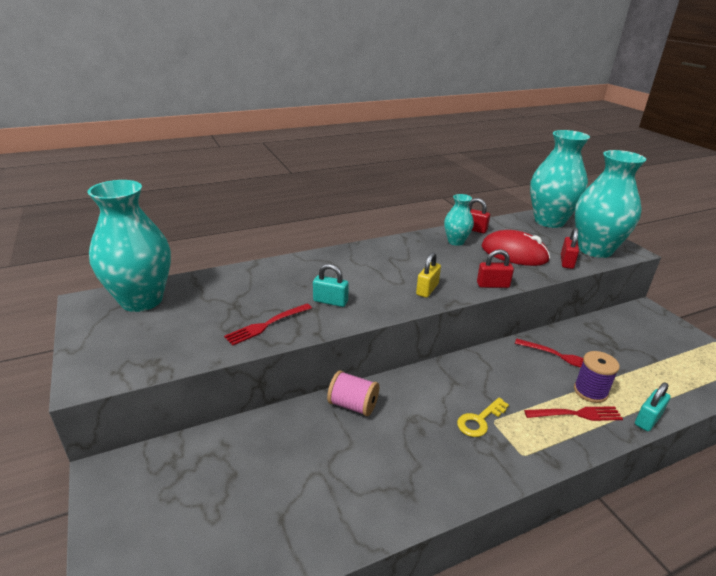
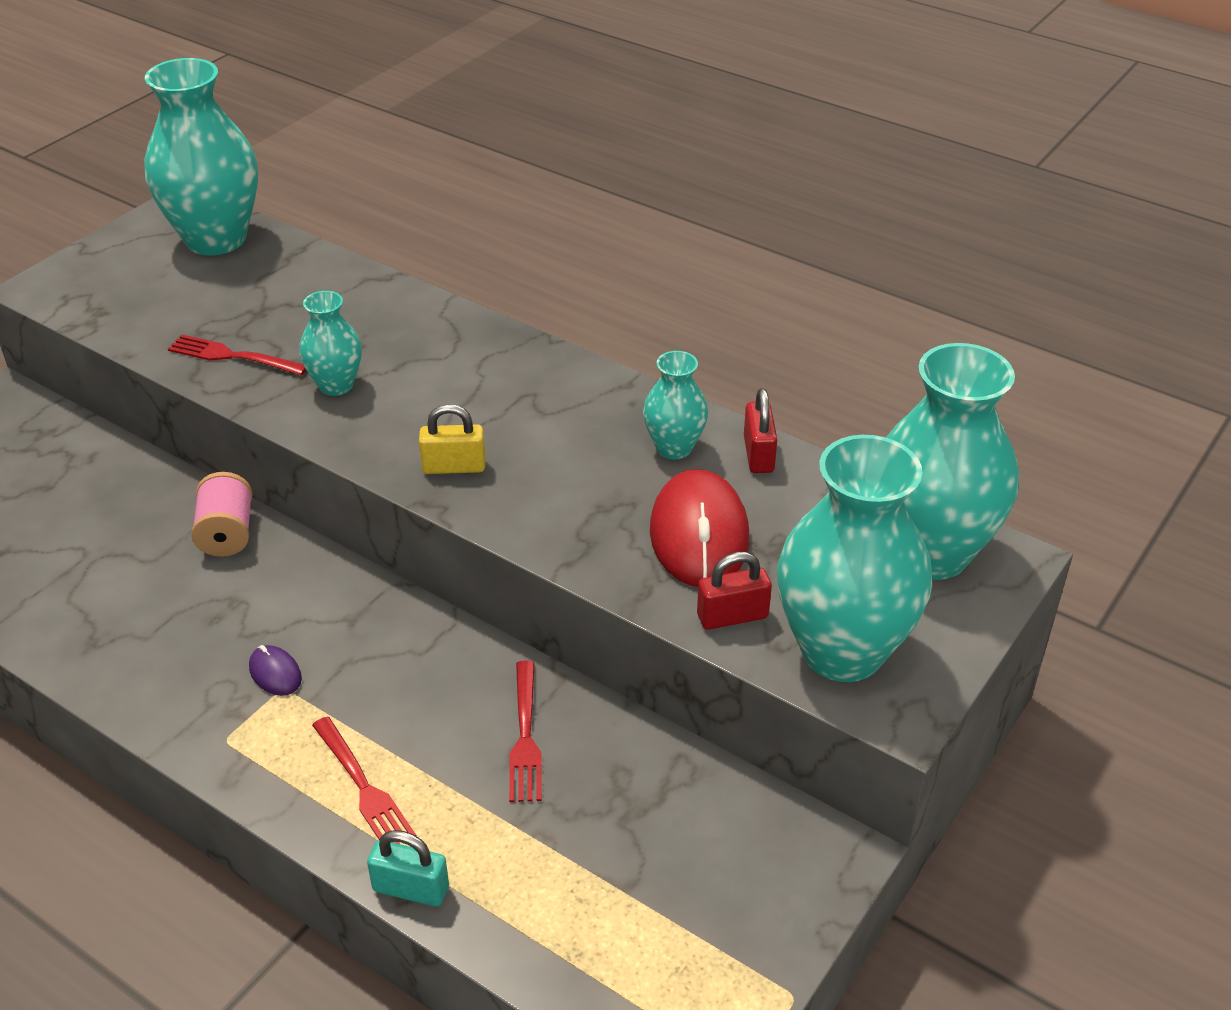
camera: 60 degrees right, 10 degrees up
turquoise padlock [313,264,349,307] -> turquoise vase [299,291,362,396]
yellow key [457,398,509,437] -> purple mouse [249,645,302,696]
red padlock [477,249,514,288] -> none
purple spool [574,351,620,403] -> none

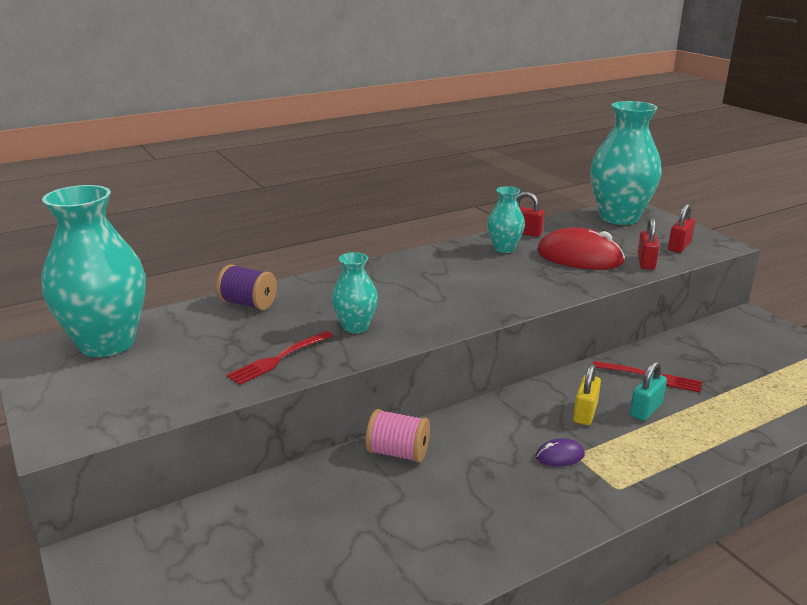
camera: 65 degrees left, 15 degrees down
red fork [312,716,416,844] -> none
turquoise padlock [367,830,449,907] -> turquoise padlock moved to [630,361,667,421]
yellow padlock [419,404,485,474] -> yellow padlock moved to [573,364,601,425]
turquoise vase [777,435,932,682] -> red padlock [668,203,695,253]
none -> purple spool [216,264,277,310]

